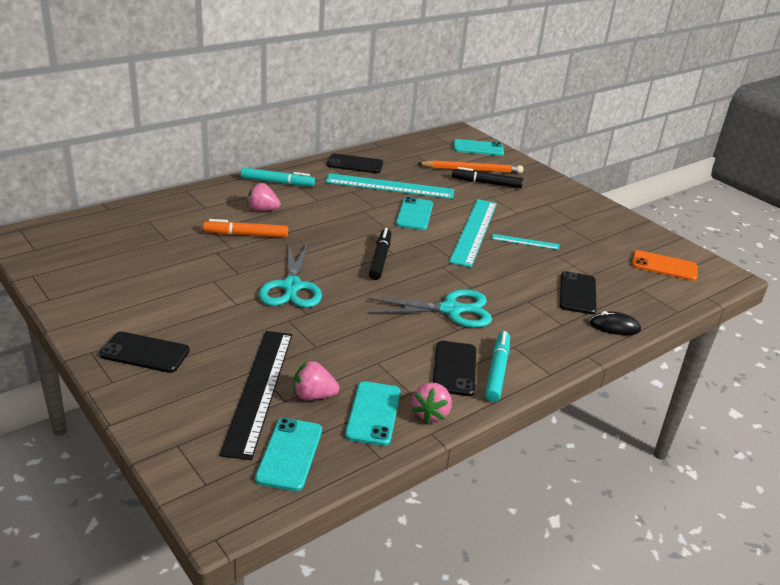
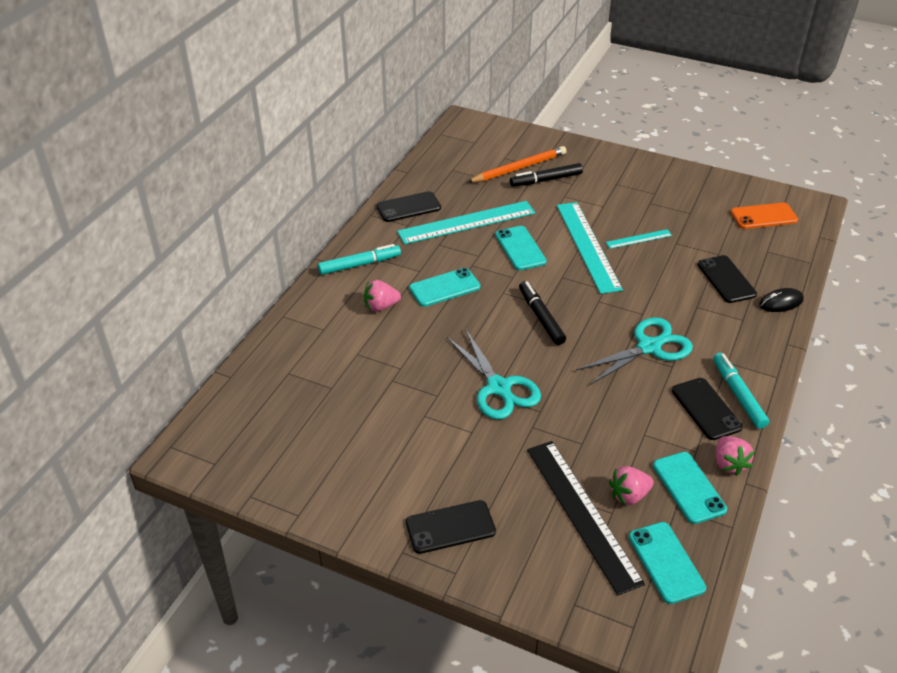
camera: 25 degrees left, 10 degrees up
orange marker [203,219,288,238] -> none
turquoise phone [453,139,504,156] -> turquoise phone moved to [409,268,481,307]

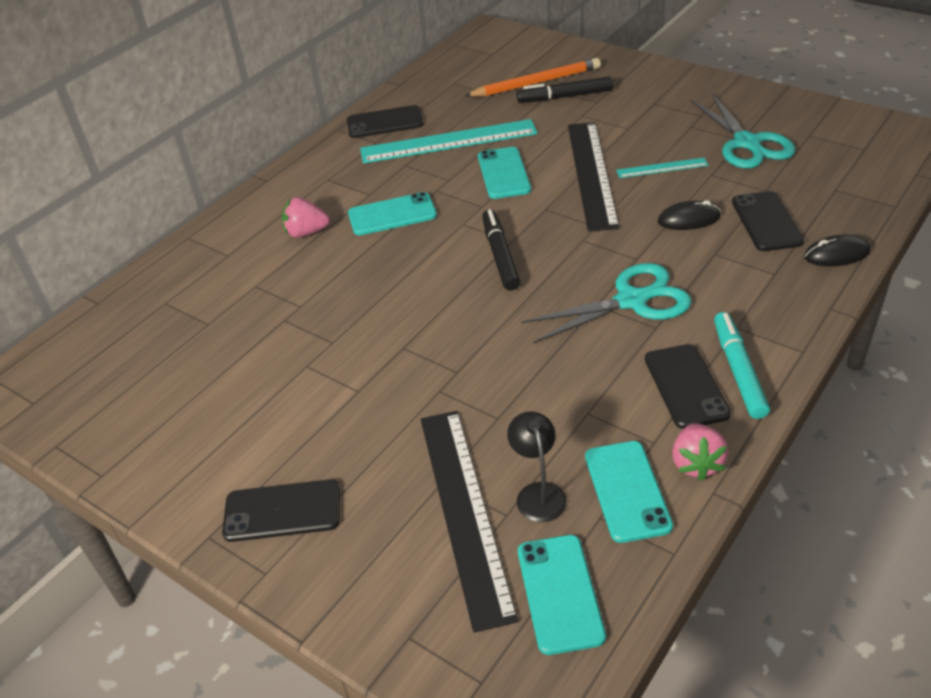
camera: 15 degrees right, 0 degrees up
turquoise marker [318,244,401,275] -> none
turquoise scissors [447,329,541,420] -> turquoise scissors moved to [691,94,796,168]
turquoise ruler [557,202,623,294] -> black ruler [568,122,620,231]
pink strawberry [609,466,654,506] -> black lamp [507,411,567,522]
orange phone [731,203,798,229] -> none
none -> black mouse [658,200,721,230]

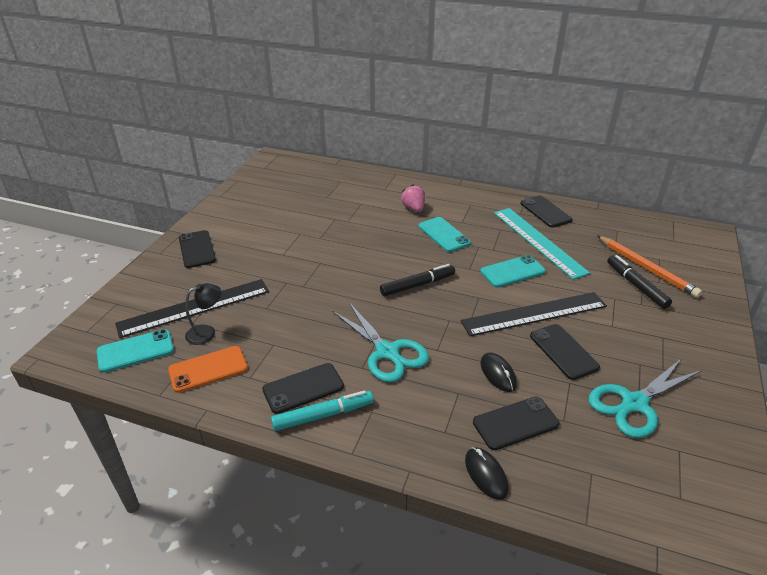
camera: 70 degrees right, 5 degrees down
turquoise phone [585,441,673,543] -> orange phone [168,346,248,393]
turquoise ruler [616,158,708,178] -> black phone [530,324,600,380]
pink strawberry [672,423,728,481] -> none

